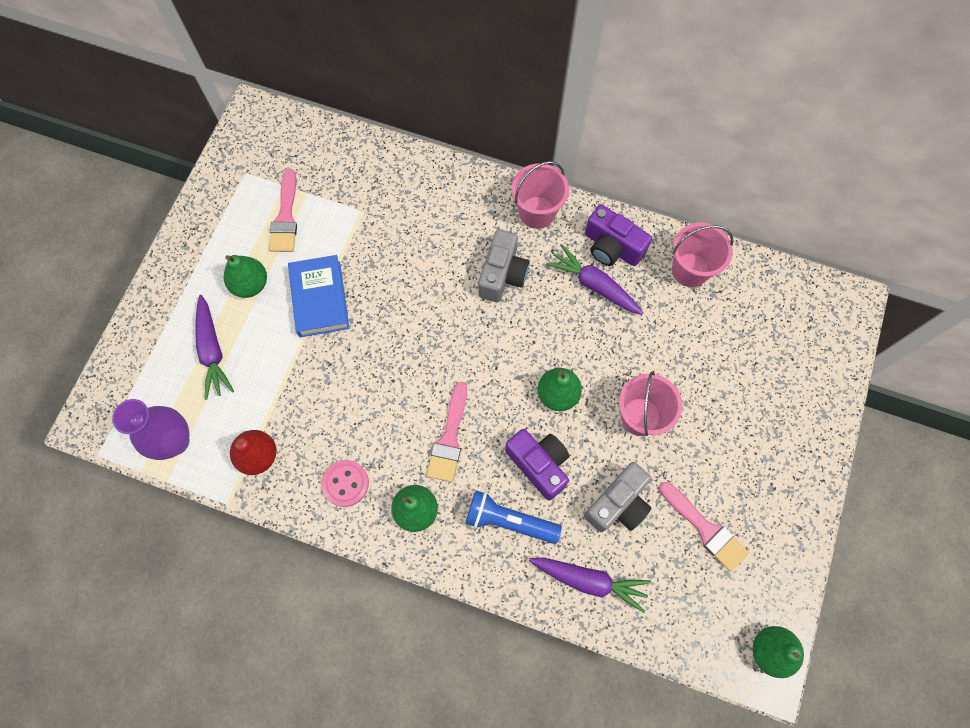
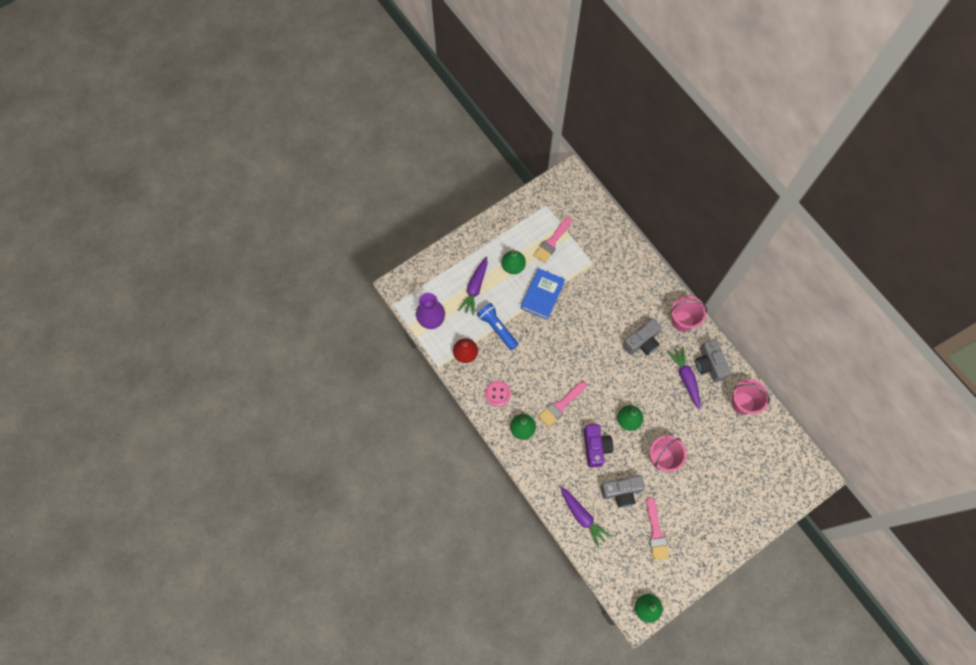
camera: 35 degrees right, 0 degrees up
blue flashlight [465,490,562,544] -> blue flashlight moved to [477,303,519,350]
purple camera [585,204,652,266] -> grey camera [695,339,731,382]

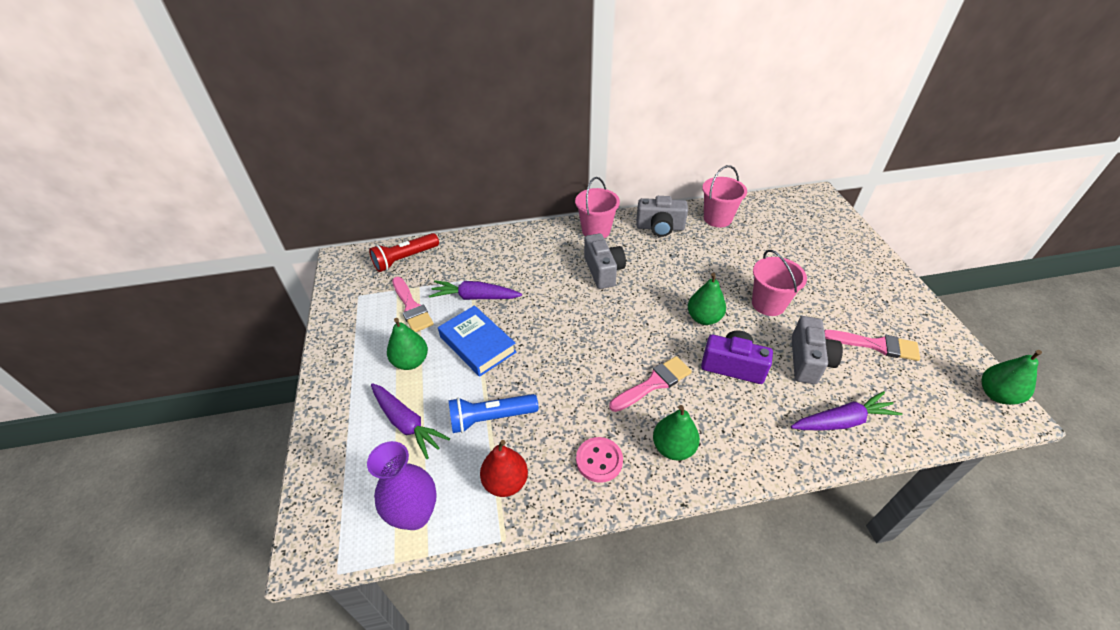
camera: 65 degrees left, 25 degrees down
pink brush [538,382,586,427] -> pink brush turned 105 degrees counterclockwise [609,356,692,412]
purple carrot [668,346,701,409] -> purple carrot moved to [429,280,522,300]
none -> red flashlight [369,233,439,272]

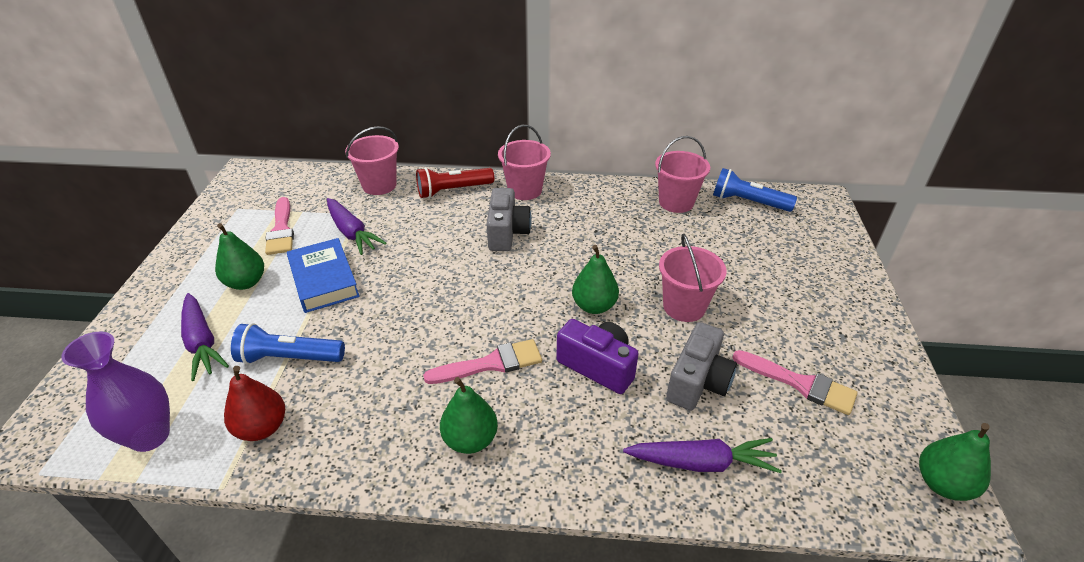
camera: 15 degrees right, 5 degrees down
red flashlight [369,233,439,272] -> red flashlight moved to [416,167,494,198]
purple carrot [429,280,522,300] -> purple carrot turned 150 degrees counterclockwise [327,198,387,255]
pink button [576,437,623,483] -> none
grey camera [636,196,688,237] -> none
none -> pink bucket [345,126,399,195]
none -> blue flashlight [713,168,797,212]

